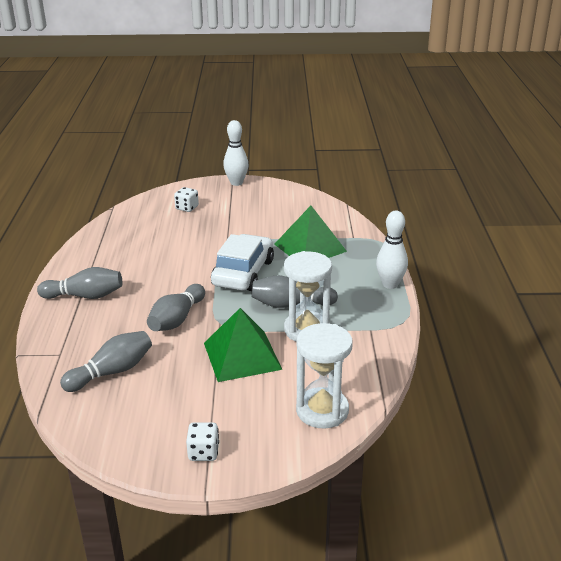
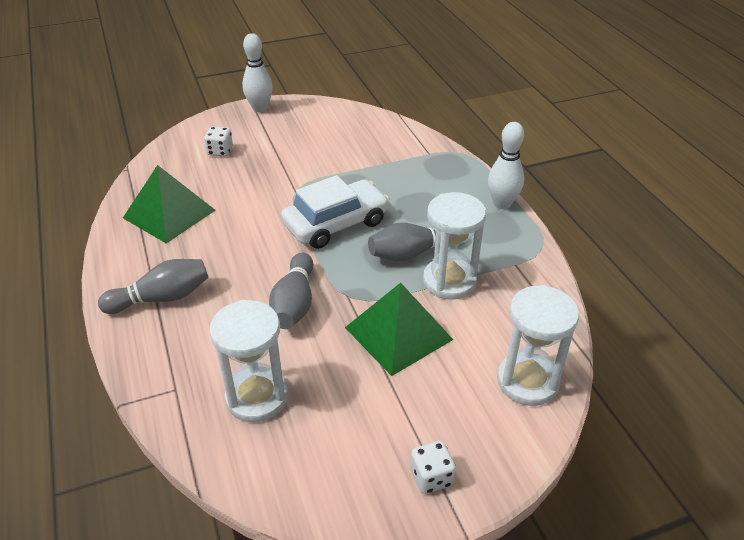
camera: 20 degrees left, 10 degrees up
grey bowling pin [60,331,152,392] -> white hourglass [209,300,288,422]
white car [211,234,274,291] -> white car turned 60 degrees clockwise [281,175,389,249]
green pyramid [274,206,347,258] -> green pyramid moved to [123,165,215,243]

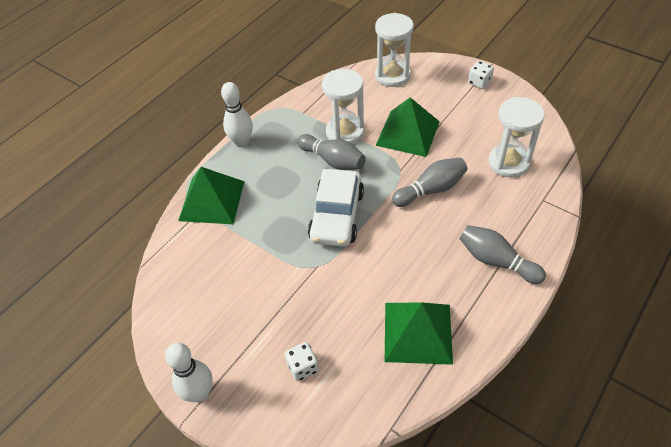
camera: 120 degrees left, 10 degrees up
white car [281,175,389,249] -> white car turned 105 degrees counterclockwise [308,169,364,247]
none -> green pyramid [178,167,245,224]

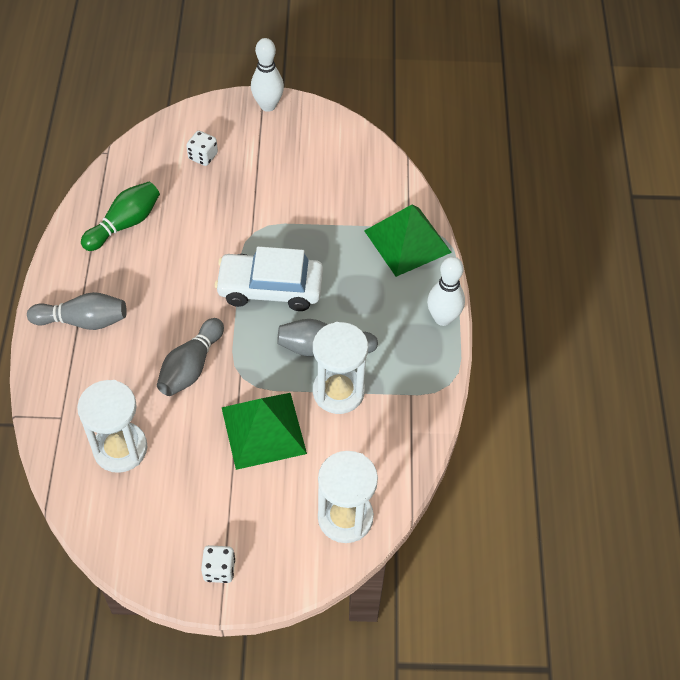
camera: 140 degrees right, 5 degrees up
white car [308,169,364,247] -> white car turned 60 degrees counterclockwise [215,246,323,311]
green pyramid [385,302,453,365] -> green bowling pin [81,182,160,251]

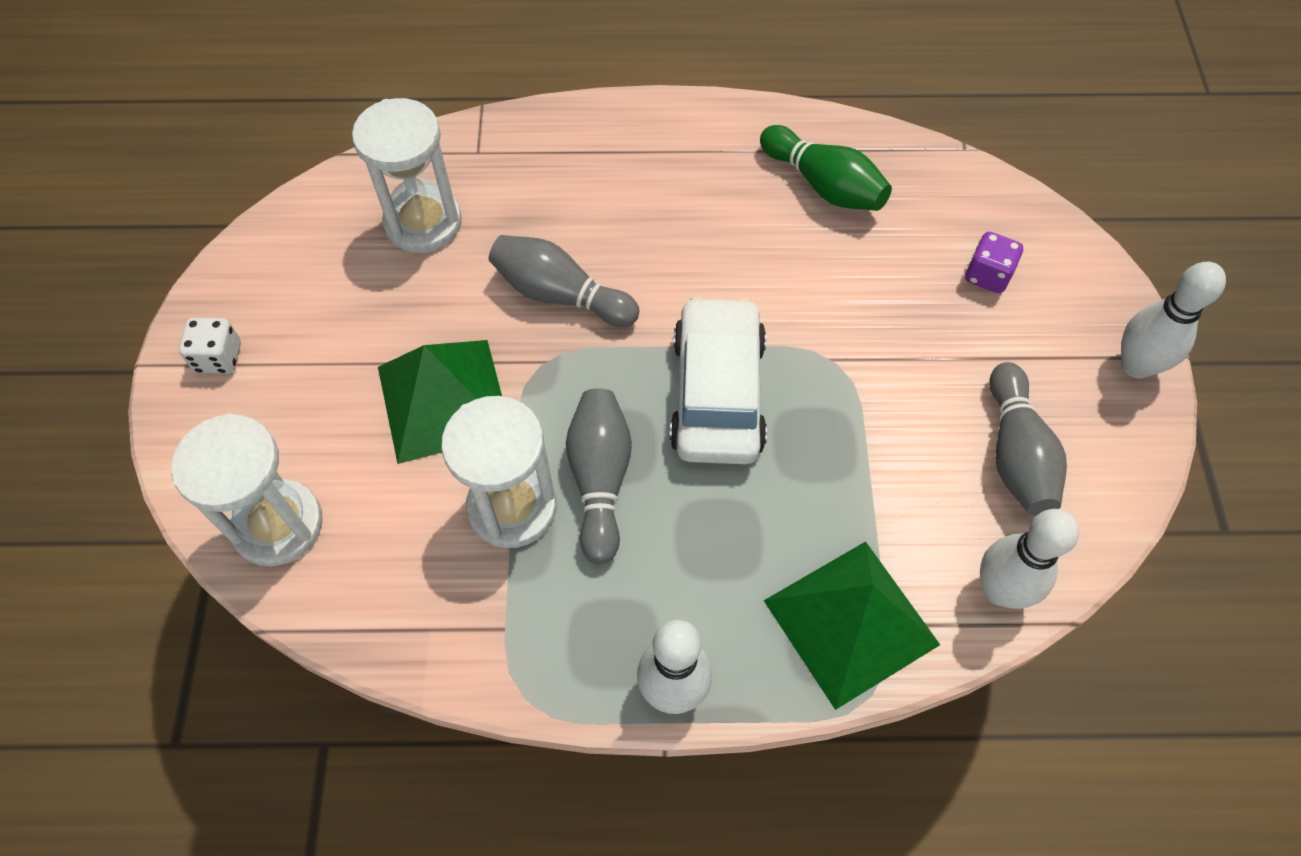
camera: 90 degrees right, 5 degrees up
grey bowling pin [27,292,127,330] -> grey bowling pin moved to [989,362,1067,516]
white dice [186,131,218,166] -> purple dice [965,232,1023,293]
none -> white bowling pin [980,509,1079,609]

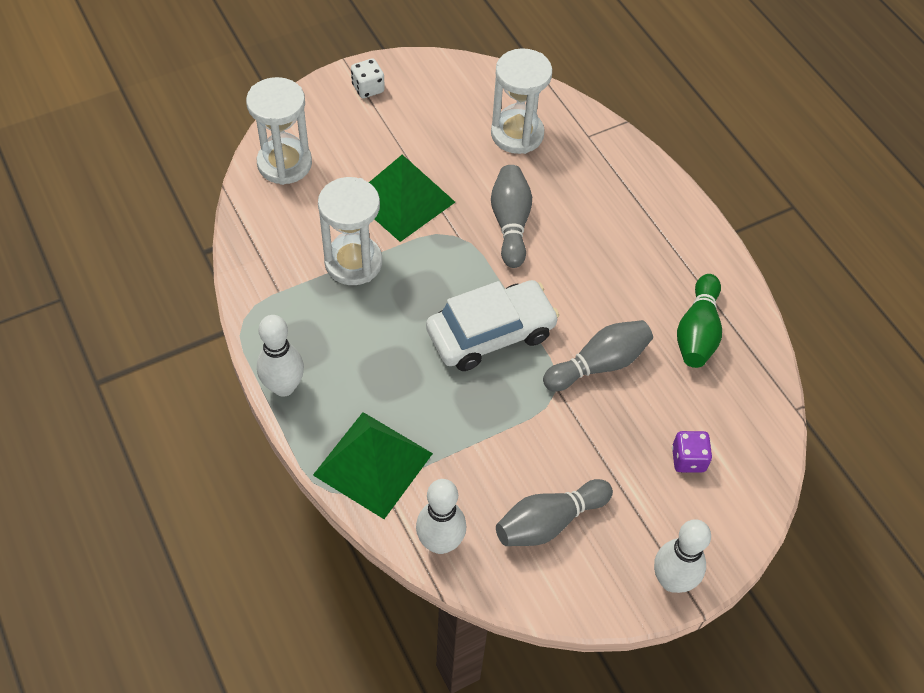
camera: 60 degrees right, 5 degrees down
grey bowling pin [566,388,632,564] -> grey bowling pin moved to [543,320,653,392]

